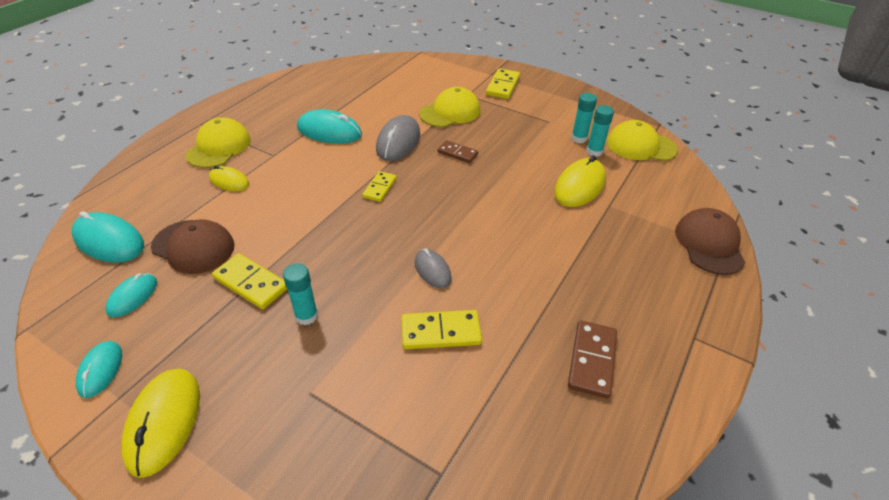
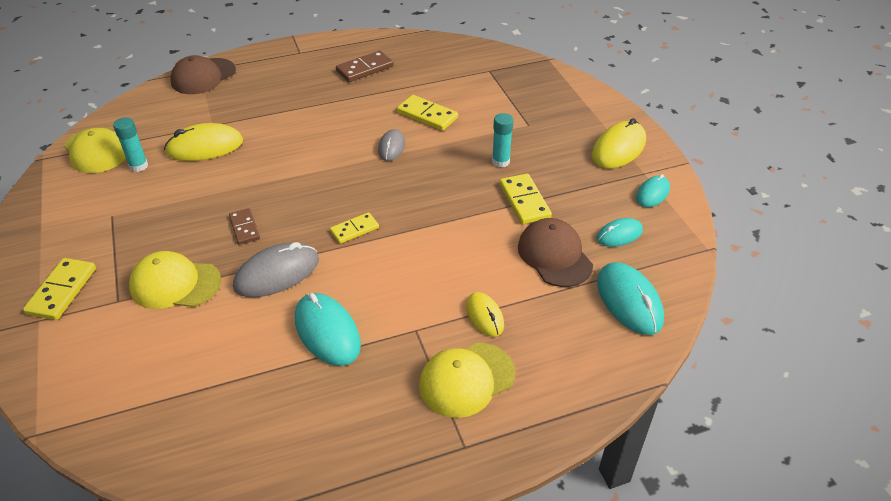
camera: 140 degrees left, 0 degrees up
yellow domino [486,68,520,99] -> yellow domino turned 45 degrees counterclockwise [23,258,96,320]
turquoise glue stick [571,93,597,143] -> none

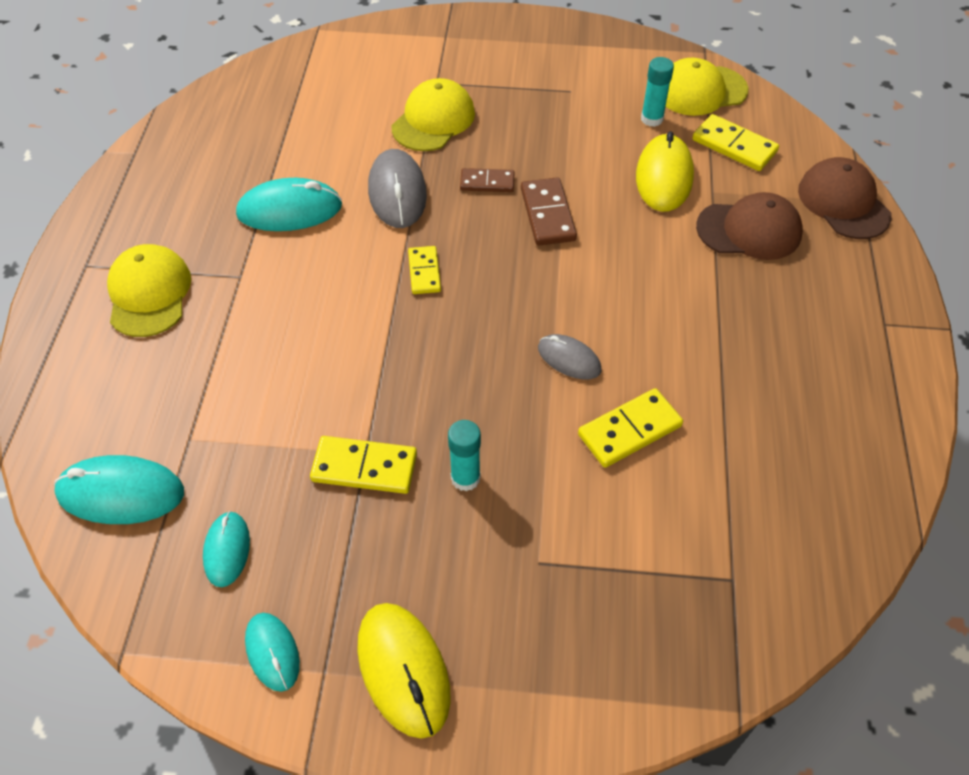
camera: 115 degrees right, 10 degrees up
yellow domino [23,258,96,320] -> yellow domino moved to [693,114,779,171]
brown domino [336,51,394,82] -> brown domino moved to [521,177,577,246]
yellow mouse [466,292,504,337] -> none
brown cap [518,218,593,287] -> brown cap moved to [696,192,803,260]

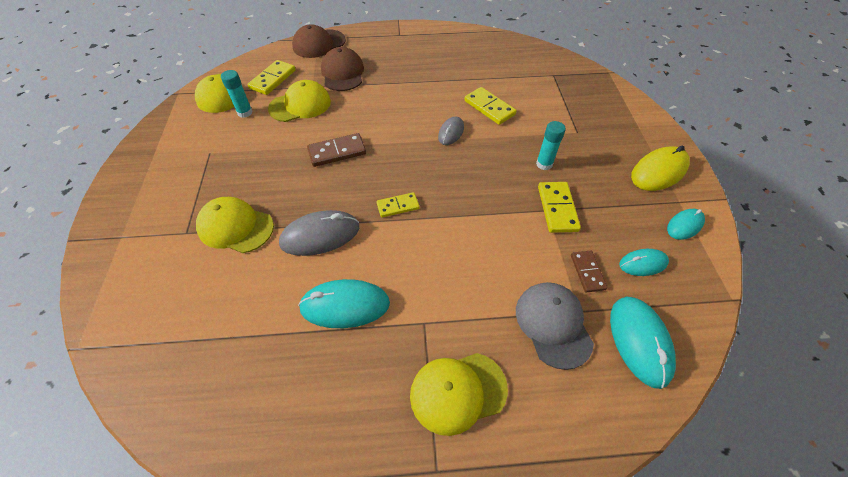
camera: 100 degrees left, 0 degrees up
turquoise mouse [236,178,342,231] -> turquoise mouse turned 75 degrees counterclockwise [298,279,390,328]
brown domino [460,168,515,192] -> brown domino moved to [571,250,608,293]
yellow mouse [636,131,694,212] -> yellow cap [268,80,331,122]
none -> grey cap [516,282,594,370]

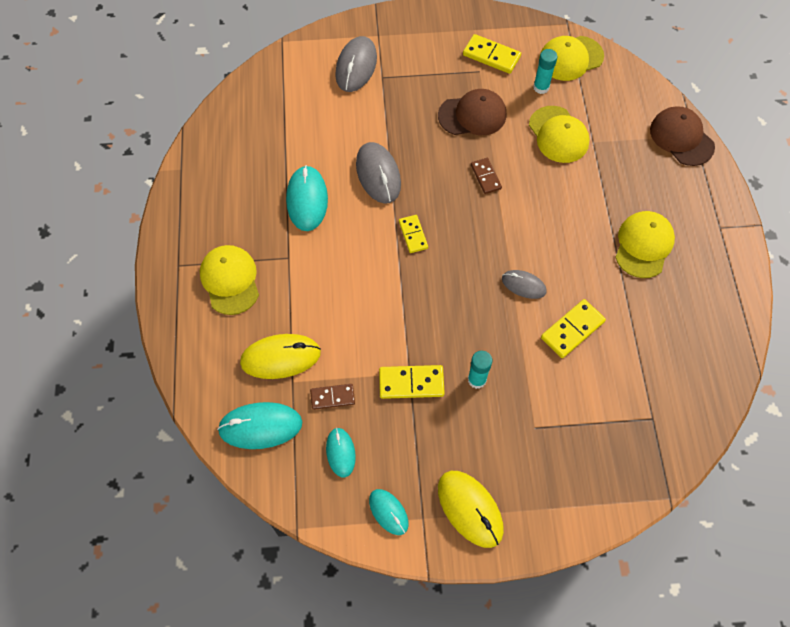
camera: 90 degrees right, 10 degrees up
yellow cap [196,197,274,253] -> yellow cap moved to [615,211,675,278]
yellow domino [247,60,296,95] -> yellow domino moved to [463,34,521,74]
brown domino [307,133,366,167] -> brown domino [471,158,502,194], size x0.67
brown cap [321,47,364,91] -> brown cap moved to [438,89,507,135]
grey cap [516,282,594,370] -> yellow mouse [240,334,321,379]
none -> grey mouse [335,36,377,92]

